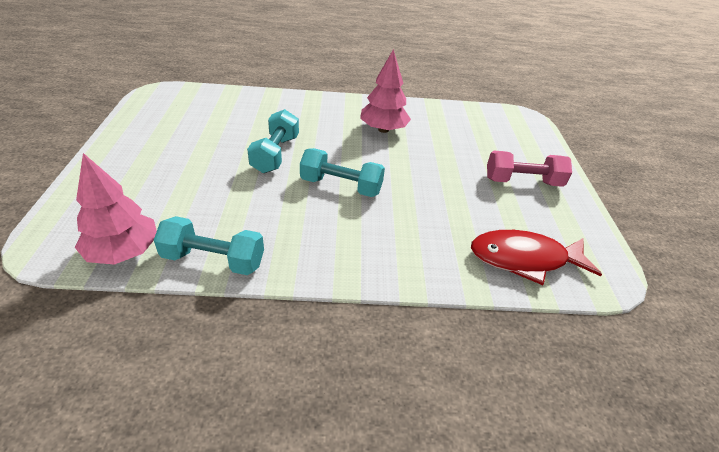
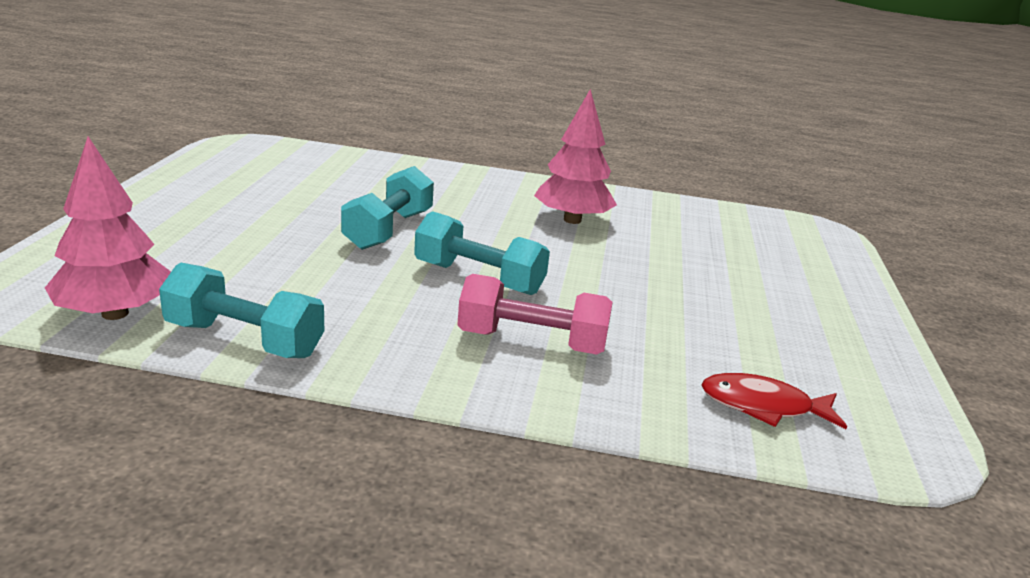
camera: 10 degrees right, 15 degrees down
red fish [471,230,602,285] -> red fish [701,373,847,429], size x0.64
pink dumbbell [487,151,572,187] -> pink dumbbell moved to [457,274,612,355]

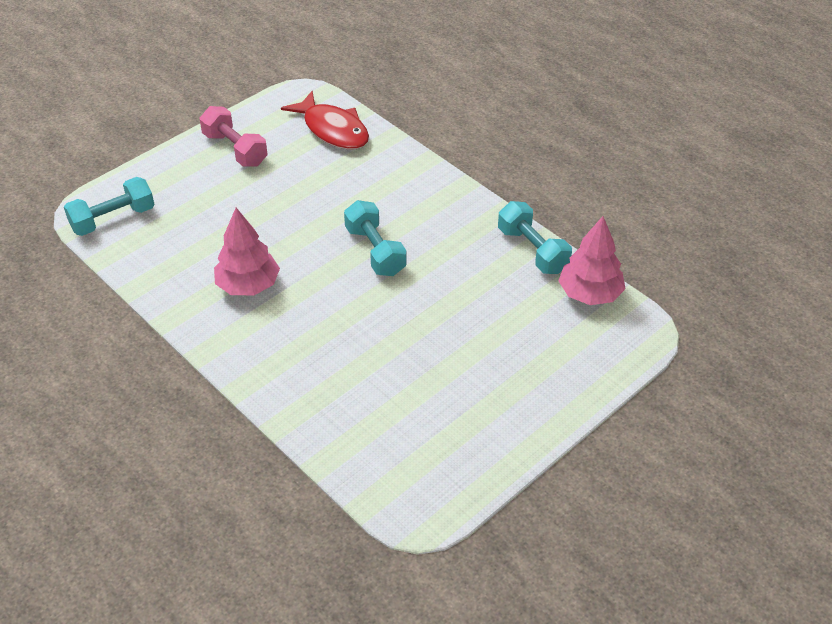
camera: 140 degrees left, 20 degrees up
turquoise dumbbell [341,166,434,250] -> turquoise dumbbell moved to [64,177,155,236]
pink dumbbell [457,274,612,355] -> pink dumbbell moved to [200,106,268,167]
red fish [701,373,847,429] -> red fish [281,91,369,150], size x1.55

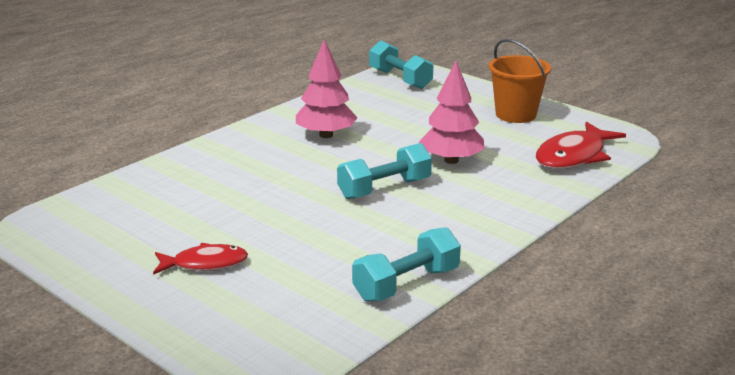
camera: 85 degrees right, 20 degrees down
pink dumbbell [200,106,268,167] -> orange bucket [489,39,551,123]
pink tree [558,216,626,305] -> pink tree moved to [419,61,485,164]
none -> red fish [153,243,248,275]

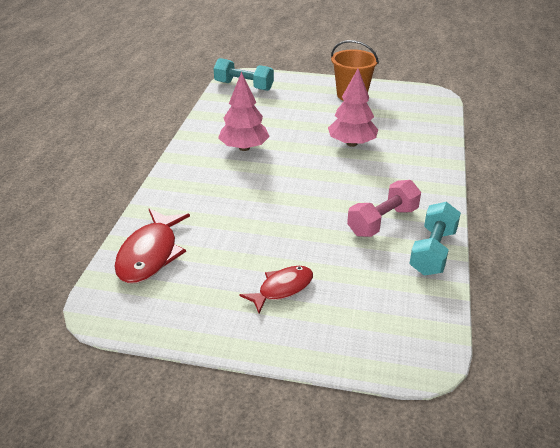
camera: 30 degrees left, 10 degrees up
turquoise dumbbell [337,143,432,199] -> none
red fish [536,122,626,169] -> red fish moved to [114,209,190,284]
none -> pink dumbbell [347,180,421,237]

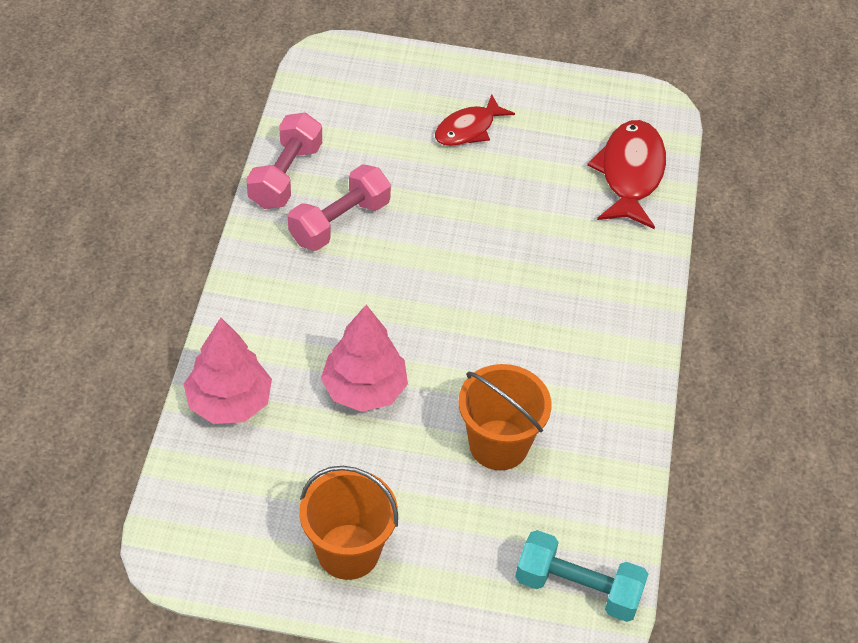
camera: 175 degrees right, 15 degrees up
pink tree [218,72,270,151] -> pink tree moved to [184,318,272,424]
turquoise dumbbell [409,202,461,276] -> pink dumbbell [246,112,322,209]
none -> orange bucket [459,364,552,470]

